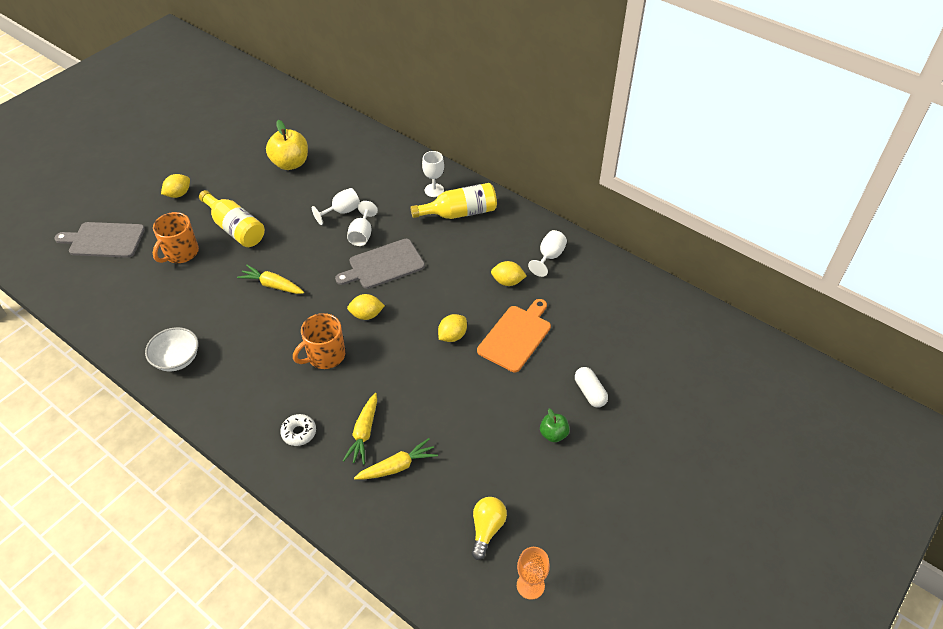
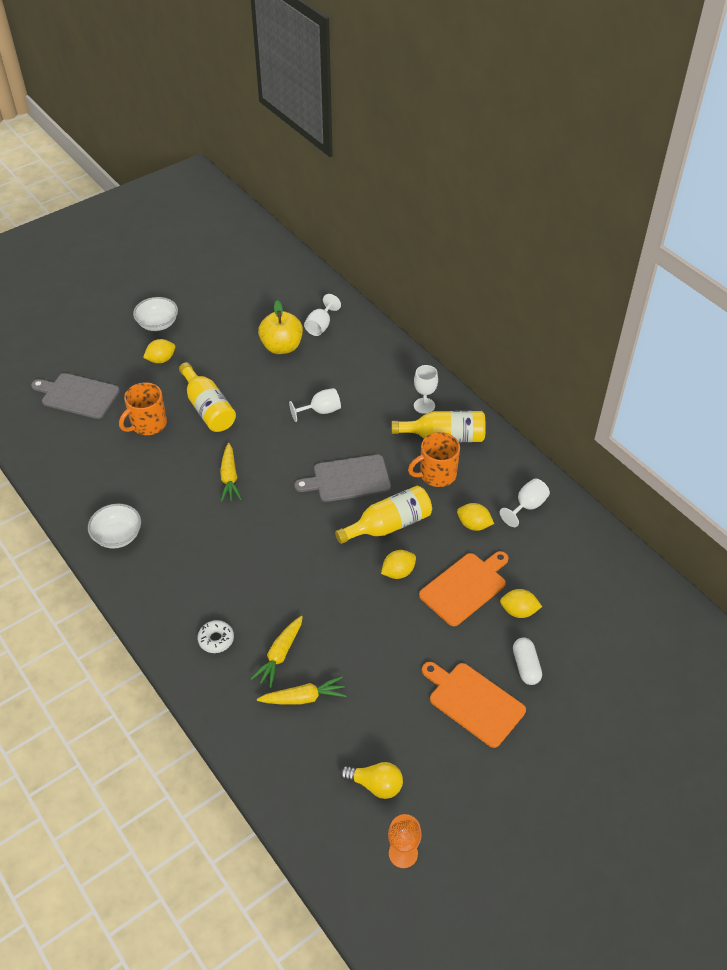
camera: 15 degrees right, 0 degrees up
yellow carrot [237,265,304,294] -> yellow carrot turned 135 degrees counterclockwise [220,443,242,502]
orange mug [293,313,345,369] -> orange mug moved to [408,432,460,487]
white goblet [347,201,378,246] -> white goblet moved to [304,294,341,336]
yellow lemon [347,294,385,320] -> yellow lemon moved to [500,589,542,618]
yellow light bulb [471,497,507,560] -> yellow light bulb turned 75 degrees clockwise [340,762,403,799]
green apple [540,409,570,442] -> orange cutting board [422,662,526,748]
none -> white bowl [133,297,178,331]
none -> yellow bottle [335,486,432,544]

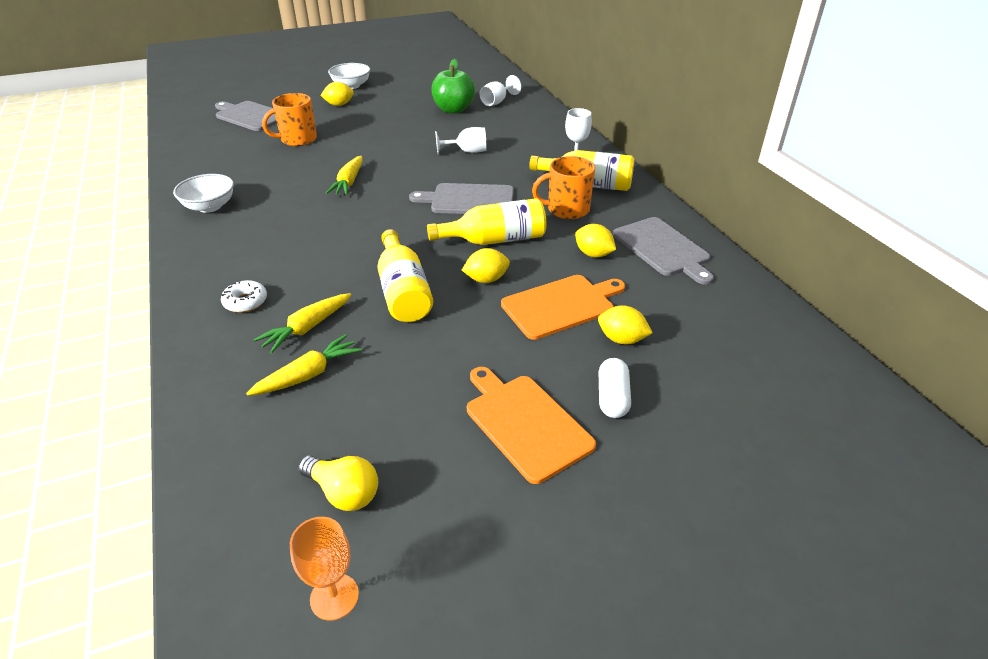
camera: 15 degrees right, 10 degrees down
yellow bottle [179,362,236,432] -> yellow bottle moved to [377,229,433,322]
yellow carrot [257,676,347,705] -> yellow carrot turned 45 degrees counterclockwise [246,334,362,396]
yellow apple [258,300,303,354] -> green apple [431,59,475,113]
white goblet [500,478,550,527] -> grey cutting board [613,217,714,285]

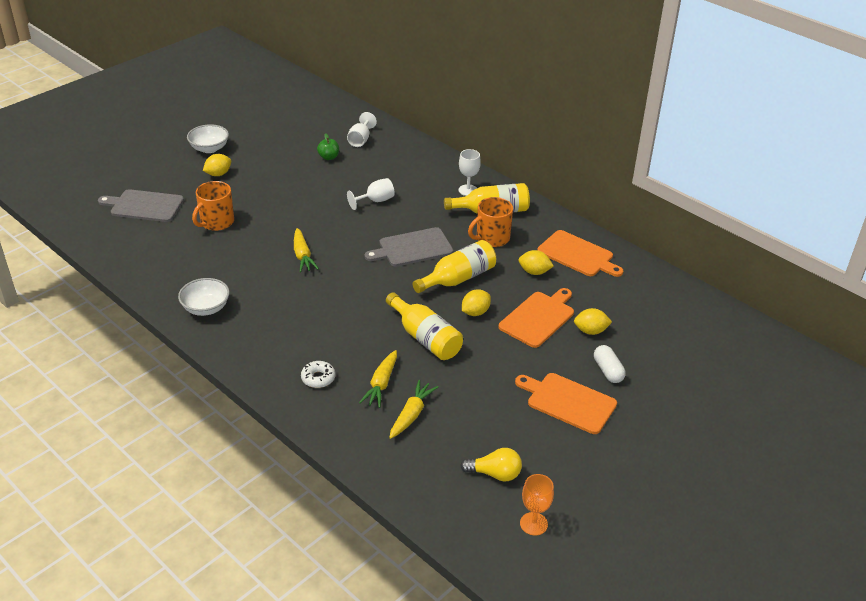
camera: 25 degrees left, 0 degrees up
green apple [431,59,475,113] -> green apple [317,133,339,160], size x0.55
grey cutting board [613,217,714,285] -> orange cutting board [537,230,623,277]

